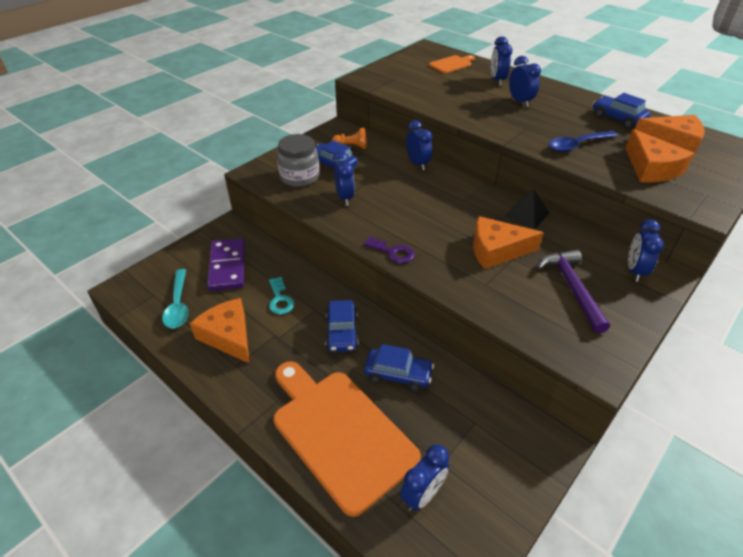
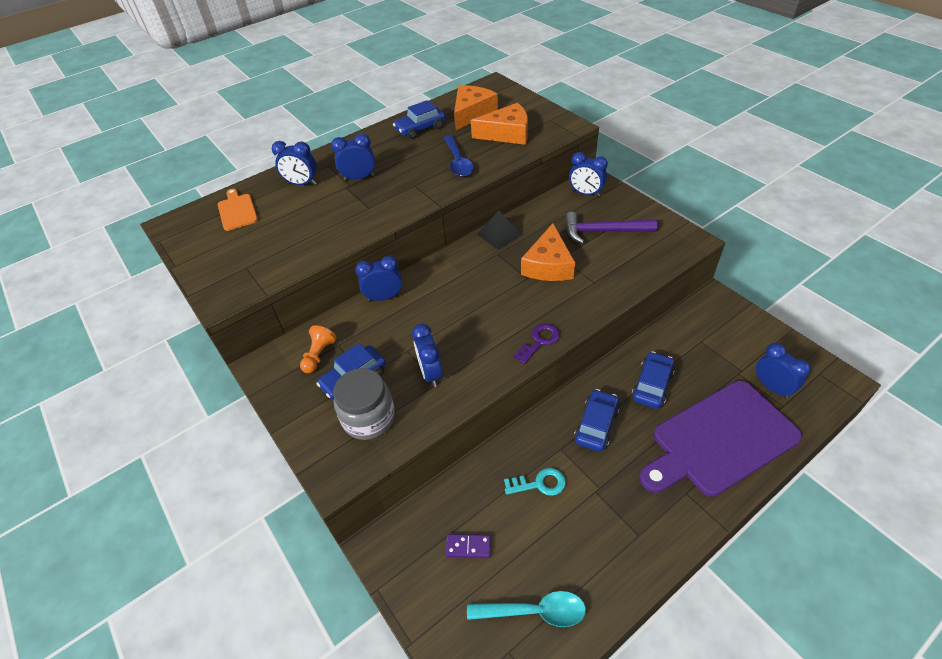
camera: 75 degrees left, 5 degrees up
orange cheese [190,298,249,363] -> none
purple domino [207,238,245,291] -> purple domino [446,534,491,558], size x0.48
orange cutting board [273,361,421,517] -> purple cutting board [639,381,802,496]
blue car [325,300,359,352] -> blue car turned 75 degrees counterclockwise [574,389,620,452]
blue clock [333,151,355,206] -> blue clock turned 105 degrees counterclockwise [412,324,443,387]

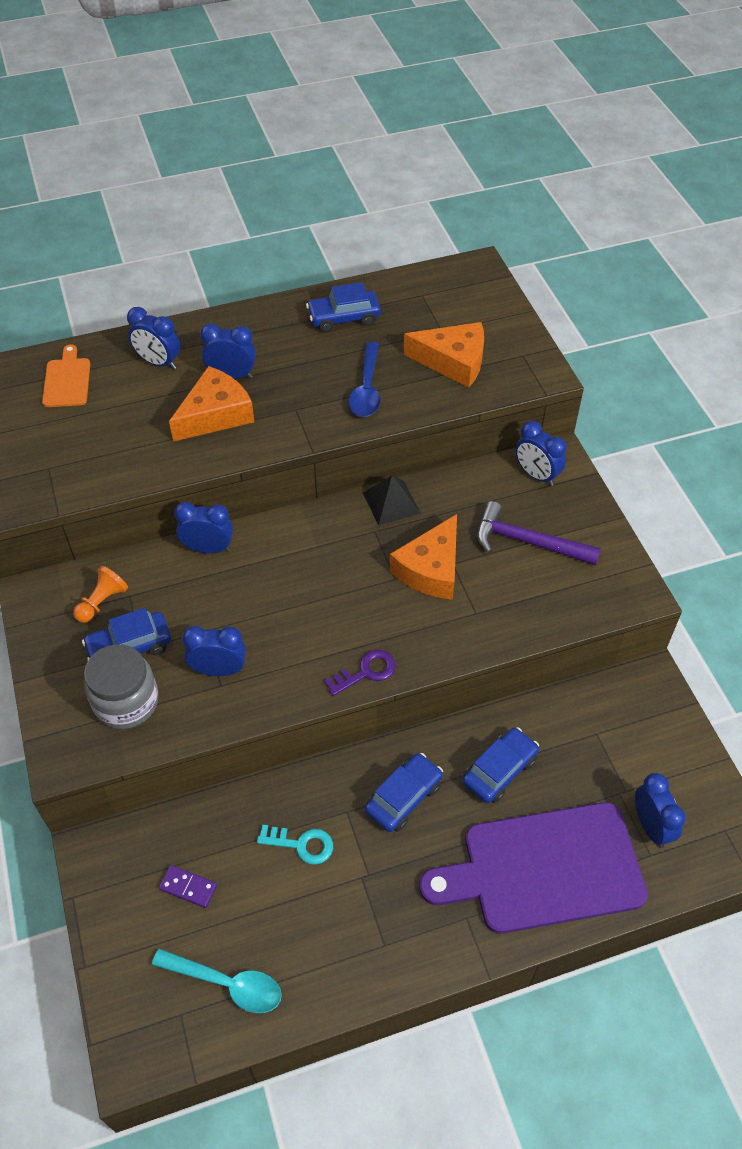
camera: 15 degrees right, 5 degrees up
blue clock [412,324,443,387] -> blue clock turned 90 degrees clockwise [182,626,246,676]
orange cheese [454,85,498,130] -> orange cheese moved to [169,366,254,442]

